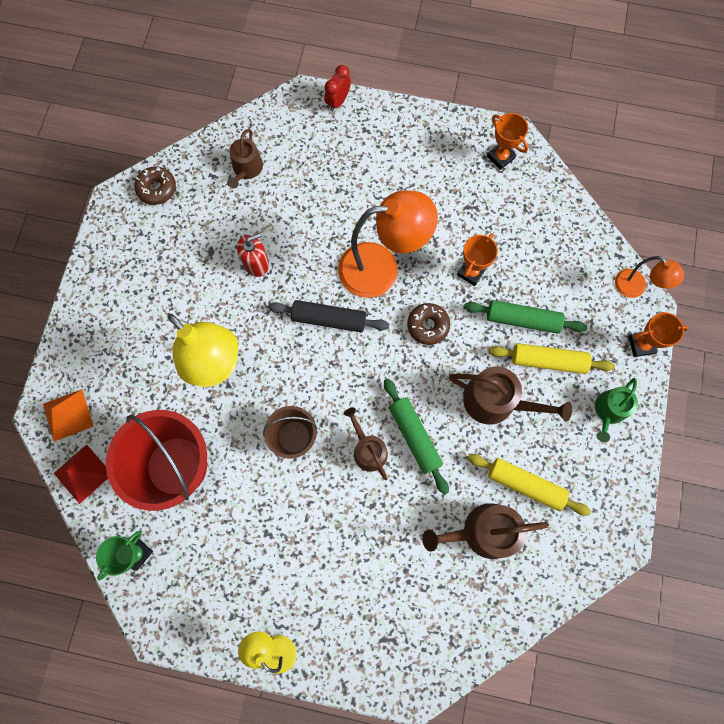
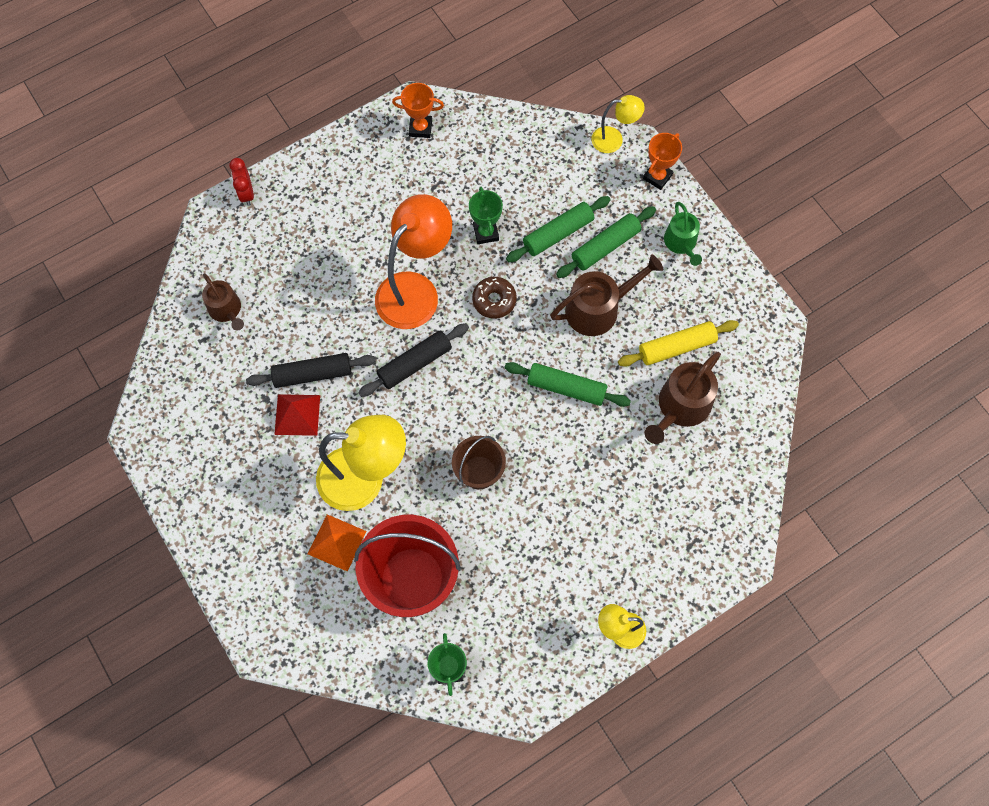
camera: 45 degrees left, 5 degrees down
orange pyramid [43,389,94,441] -> orange pyramid moved to [308,514,367,572]
red pyramid [54,444,108,504] -> red pyramid moved to [274,394,320,436]
brown donut [134,166,176,205] -> none
red soap dispenser [237,233,269,277] -> black rolling pin [246,353,376,388]
brown watering can [344,407,388,480] -> none
orange trophy [457,233,498,286] -> green trophy [469,187,503,244]
yellow rolling pin [489,343,615,374] -> green rolling pin [556,206,656,278]
orange lamp [615,256,684,298] -> yellow lamp [591,95,645,153]

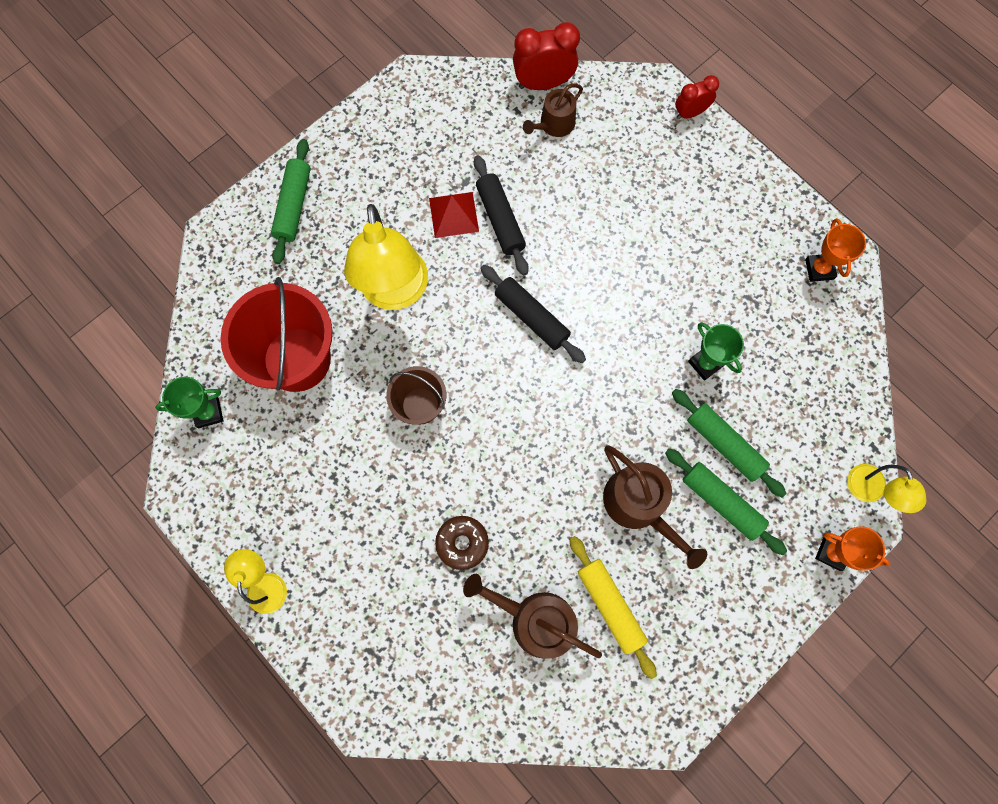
camera: 80 degrees right, 5 degrees up
orange pyramid [308,514,367,572] -> none
orange lamp [375,194,452,329] -> none
green trophy [469,187,503,244] -> green trophy turned 75 degrees clockwise [688,322,744,381]
brown donut [472,277,517,319] -> brown donut moved to [435,516,489,570]
green rolling pin [504,362,631,407] -> green rolling pin moved to [271,139,311,264]
green watering can [664,202,702,266] -> none
none -> red clock [513,22,580,90]

